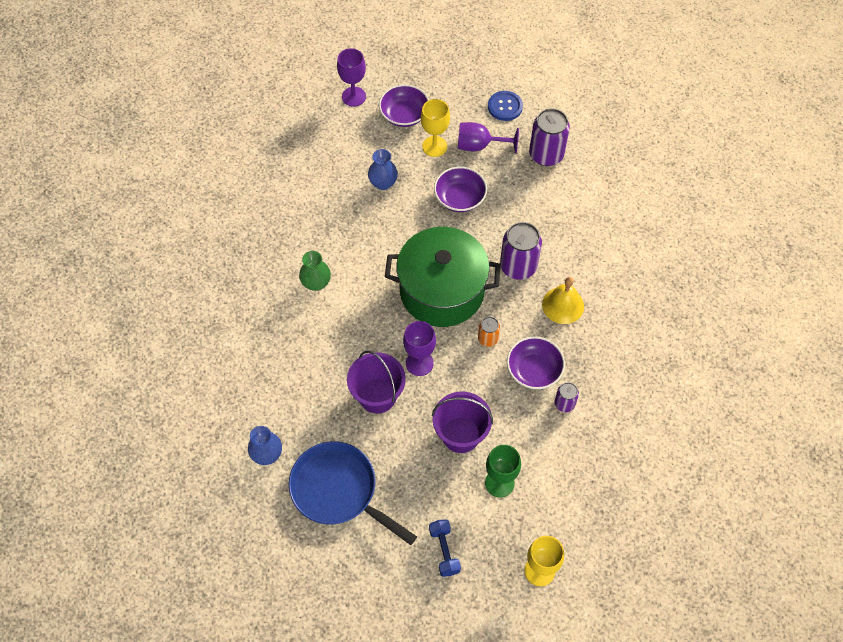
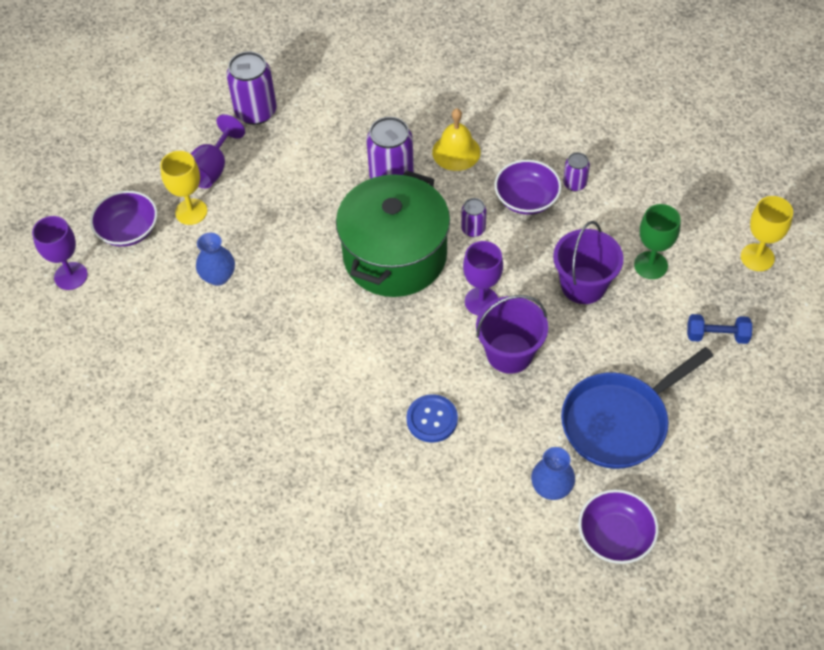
camera: 70 degrees left, 5 degrees down
green vase [299,251,331,291] -> none
purple bowl [434,167,487,212] -> purple bowl moved to [579,489,659,564]
orange can [478,317,500,347] -> purple can [461,198,486,237]
blue button [488,91,523,121] -> blue button moved to [406,394,458,443]

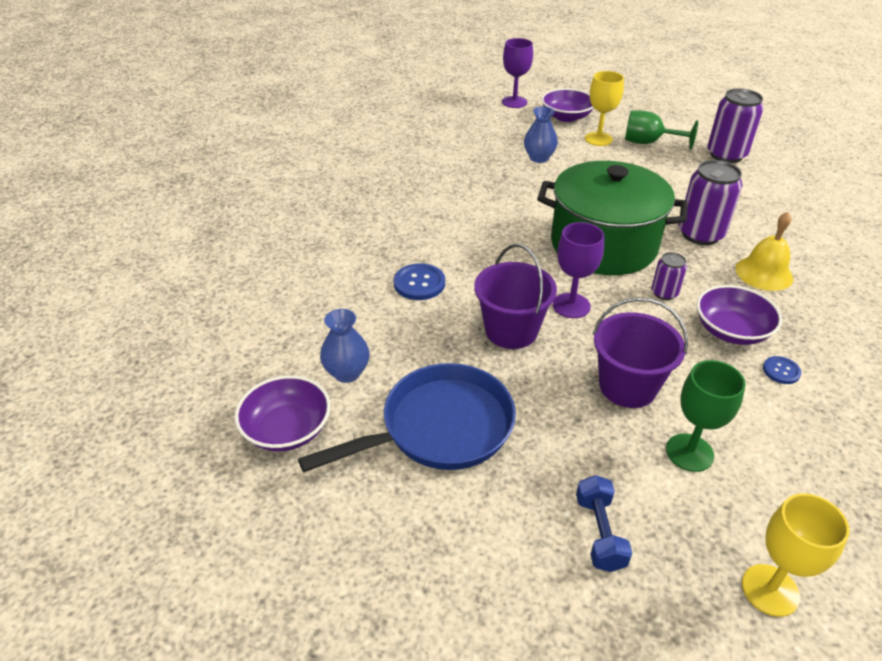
camera: 80 degrees right, 15 degrees down
purple goblet [191,114,245,188] -> green goblet [625,111,698,149]
blue pan [561,347,713,469] -> blue pan turned 105 degrees clockwise [298,363,516,472]
purple can [563,152,590,191] -> blue button [763,356,801,384]

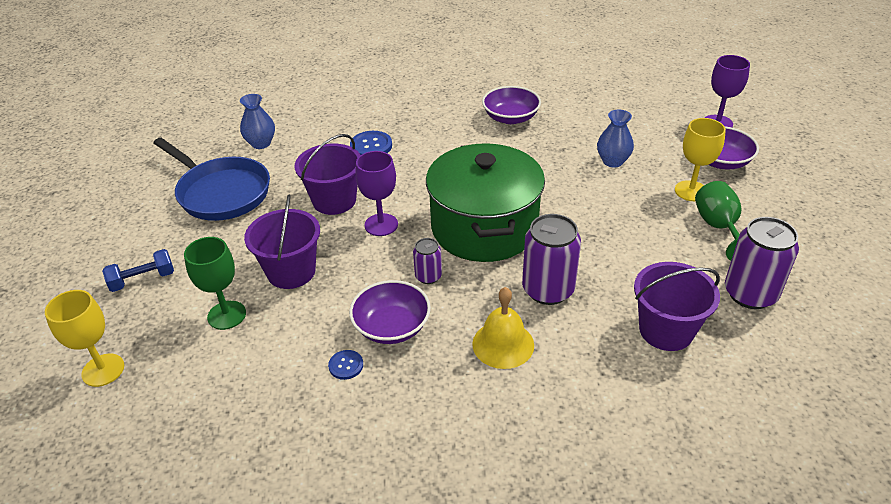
camera: 70 degrees right, 0 degrees up
purple bowl [235,375,331,451] -> purple bowl moved to [482,86,541,124]
none -> purple bucket [634,262,720,351]

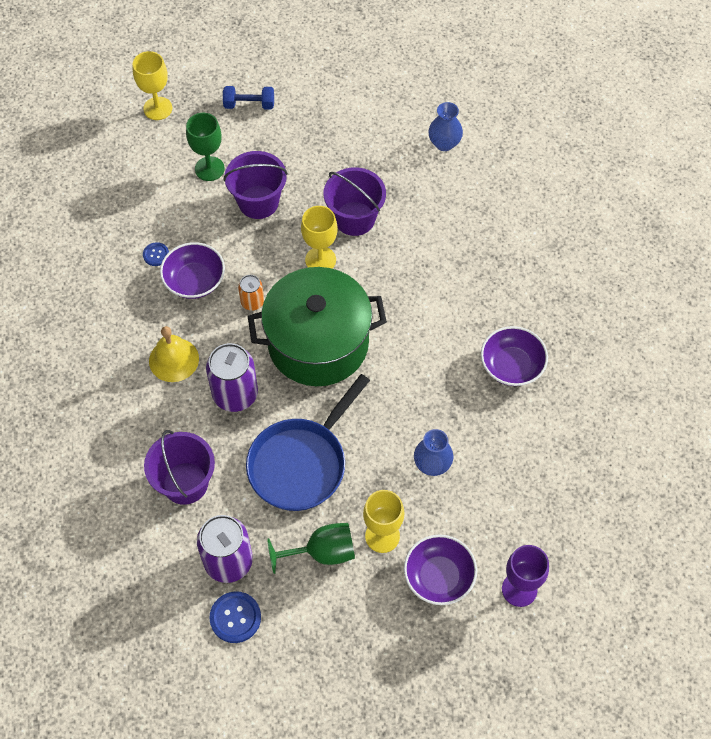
camera: 85 degrees right, 20 degrees up
blue dumbbell [102,249,174,292] -> blue dumbbell turned 60 degrees counterclockwise [223,86,274,109]
blue pan [153,138,270,221] -> blue pan moved to [246,374,370,511]
blue button [350,131,392,155] -> blue button moved to [209,591,261,643]
purple goblet [355,151,398,236] -> yellow goblet [301,206,338,269]
purple can [413,238,442,284] -> orange can [238,275,264,310]

